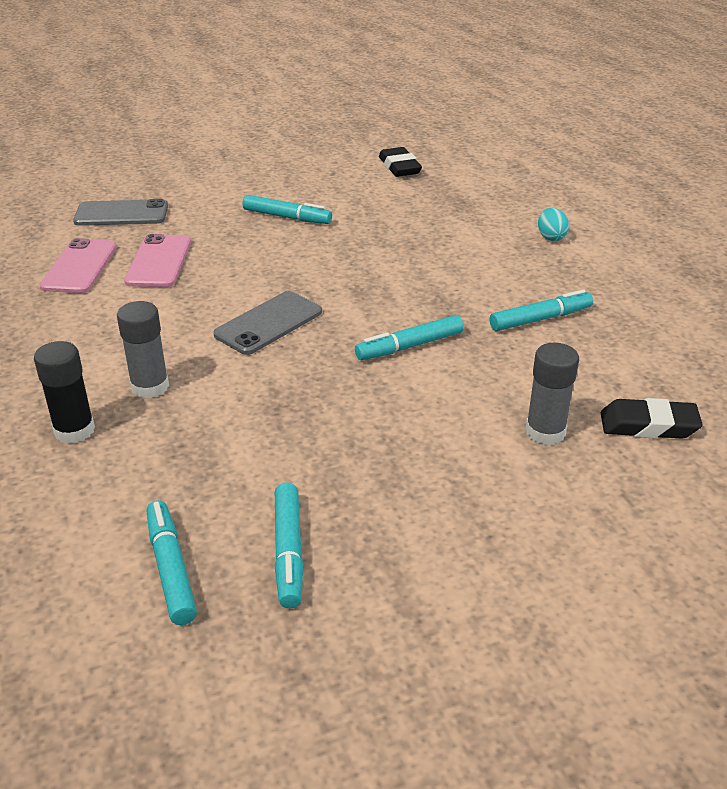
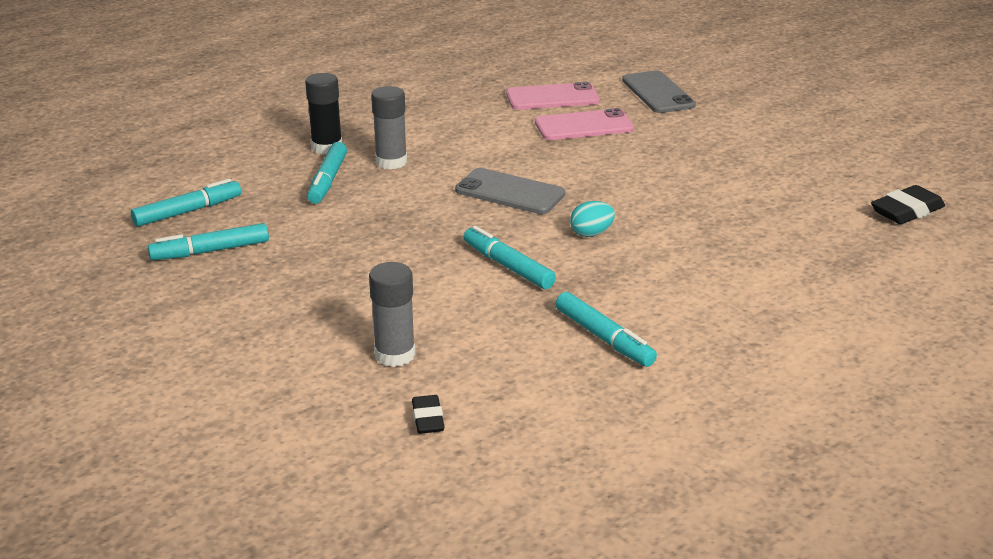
camera: 75 degrees right, 5 degrees down
turquoise marker [242,195,332,224] -> turquoise marker moved to [307,142,347,204]
turquoise egg [538,208,569,241] -> turquoise egg moved to [570,201,615,237]
black eraser [601,398,703,439] -> black eraser [412,395,445,434], size x0.61

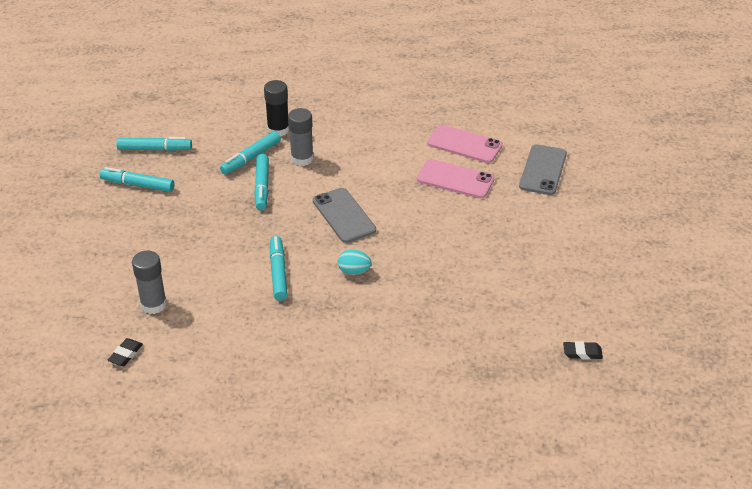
camera: 35 degrees right, 10 degrees up
turquoise marker [556,292,657,367] -> turquoise marker moved to [254,154,269,210]
black eraser [871,185,945,224] -> black eraser [563,341,603,360], size x0.61

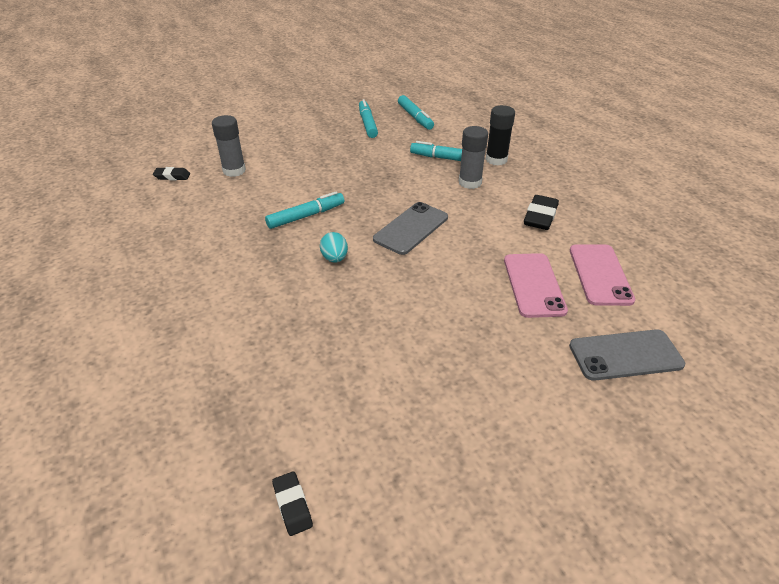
camera: 65 degrees right, 0 degrees up
turquoise marker [254,154,269,210] -> none
none -> black eraser [524,195,559,230]

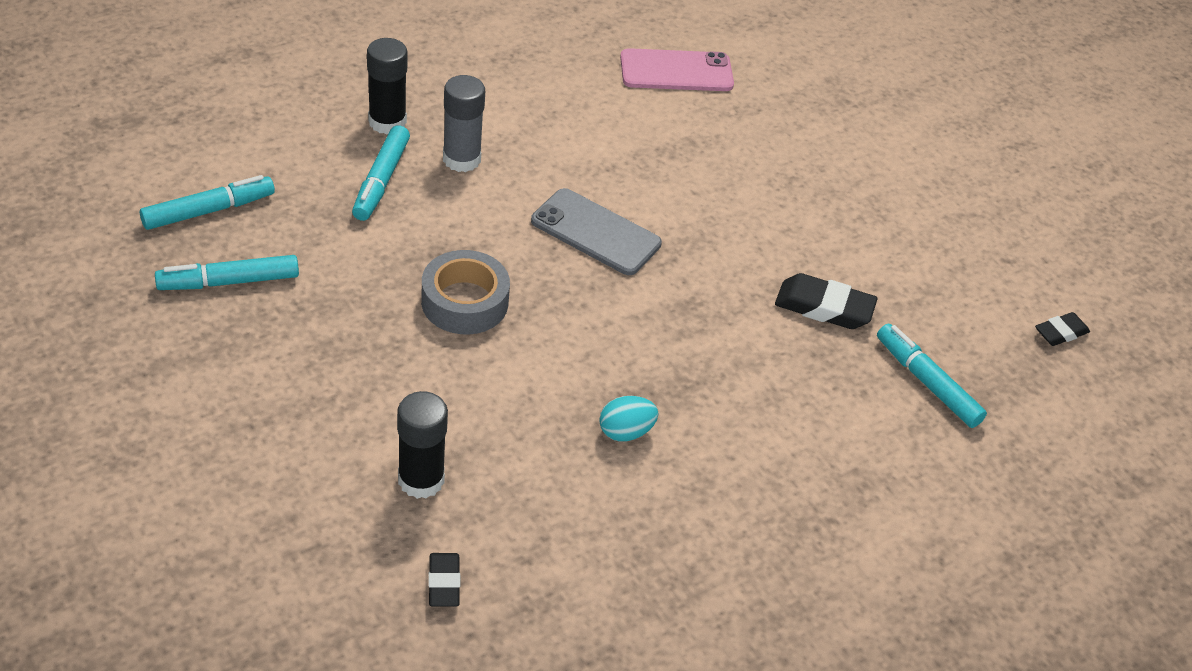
camera: 100 degrees left, 5 degrees up
grey glue stick [212,115,246,177] -> black glue stick [397,391,448,499]
turquoise marker [265,191,345,229] -> turquoise marker moved to [877,324,987,428]
turquoise egg [320,232,348,262] -> turquoise egg moved to [599,396,658,442]
pink phone [504,253,568,318] -> none
black eraser [524,195,559,230] -> black eraser moved to [775,273,878,329]
grey phone [569,329,685,381] -> none
none -> grey tape [421,250,510,334]

